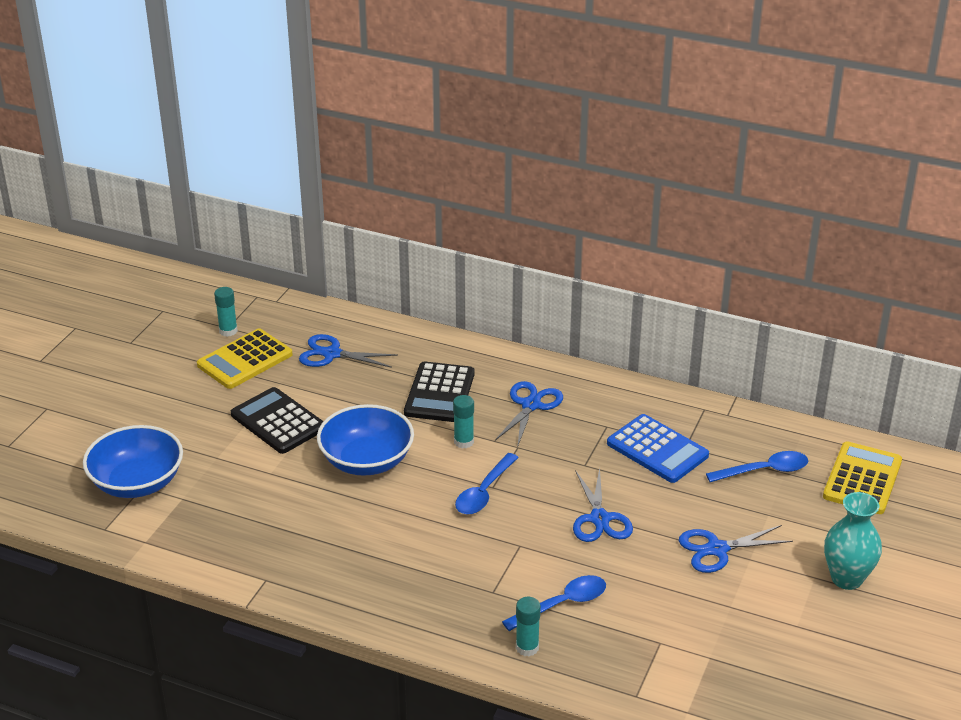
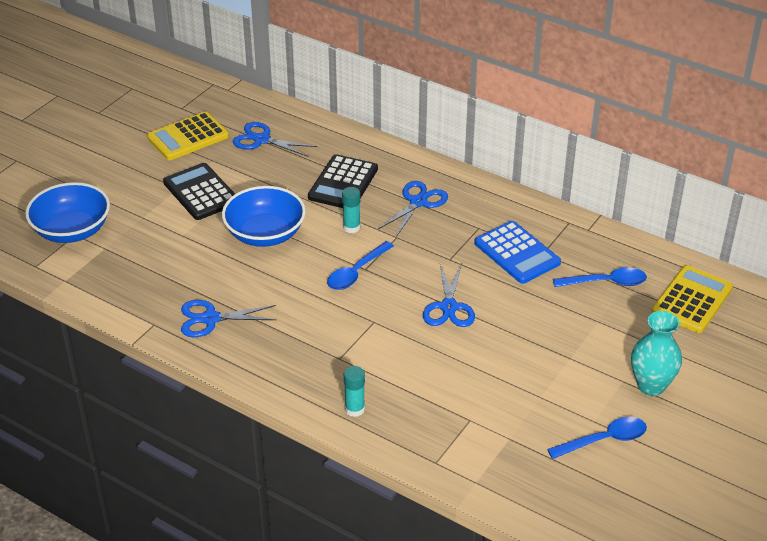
camera: 10 degrees right, 5 degrees up
turquoise glue stick [214,287,238,337] -> none
blue spoon [502,575,606,631] -> blue spoon moved to [547,417,647,459]
blue scissors [679,525,793,573] -> blue scissors moved to [181,300,277,337]

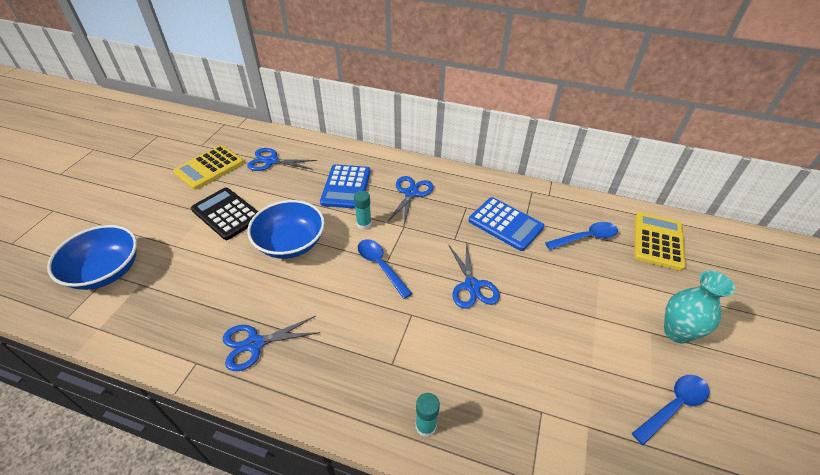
camera: 15 degrees left, 5 degrees up
black calculator [308,154,378,208] -> blue calculator [320,164,370,209]
blue spoon [327,241,394,290] -> blue spoon turned 120 degrees clockwise [358,239,412,299]

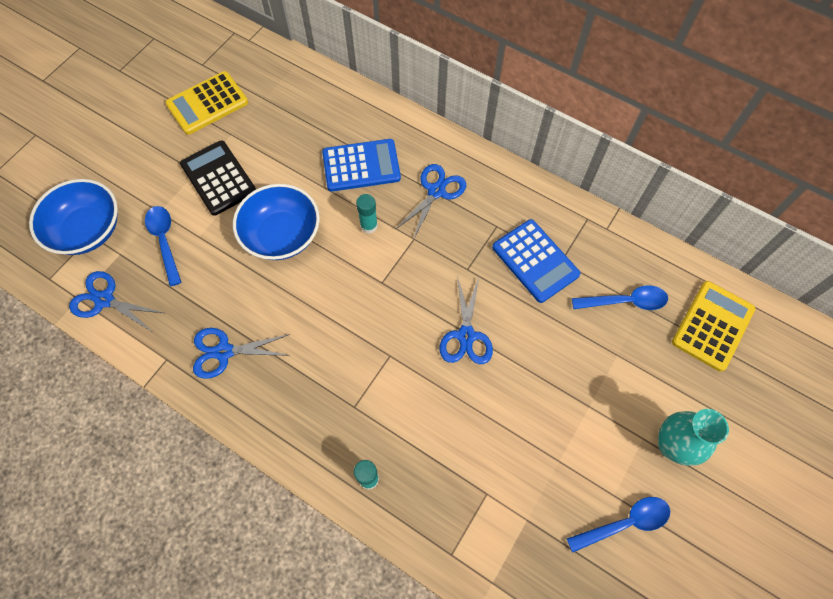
camera: 15 degrees right, 20 degrees up
blue scissors [247,148,317,171] -> blue scissors moved to [69,271,164,331]
blue calculator [320,164,370,209] -> blue calculator turned 120 degrees counterclockwise [322,139,401,192]
blue spoon [358,239,412,299] -> blue spoon moved to [145,206,182,286]

